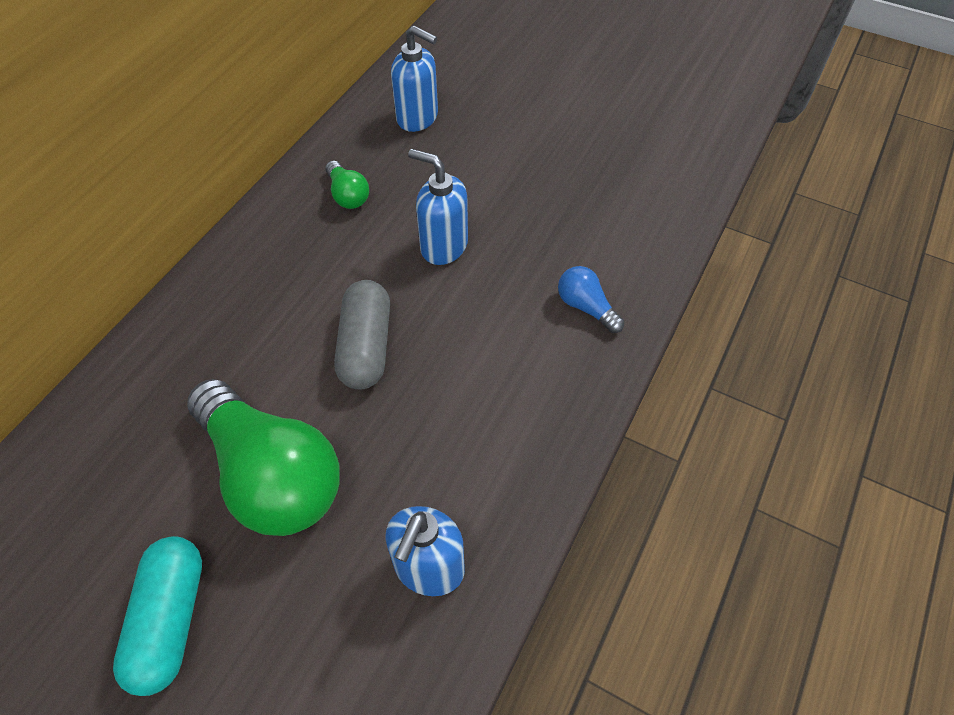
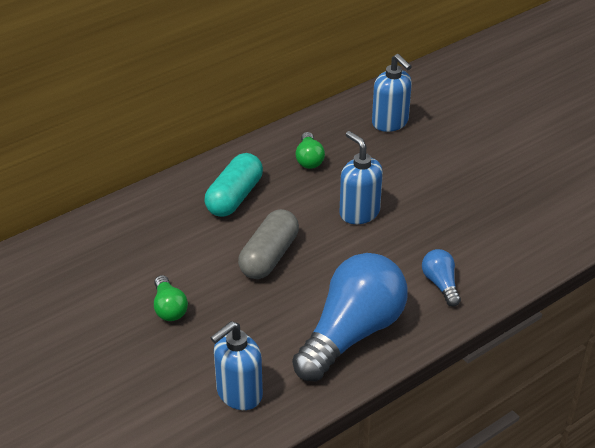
camera: 25 degrees right, 15 degrees down
turquoise capsule [113,536,202,696] -> turquoise capsule moved to [204,153,263,217]
green light bulb [187,379,340,536] -> green light bulb [154,275,188,321], size x0.44
none -> blue light bulb [292,253,408,381]

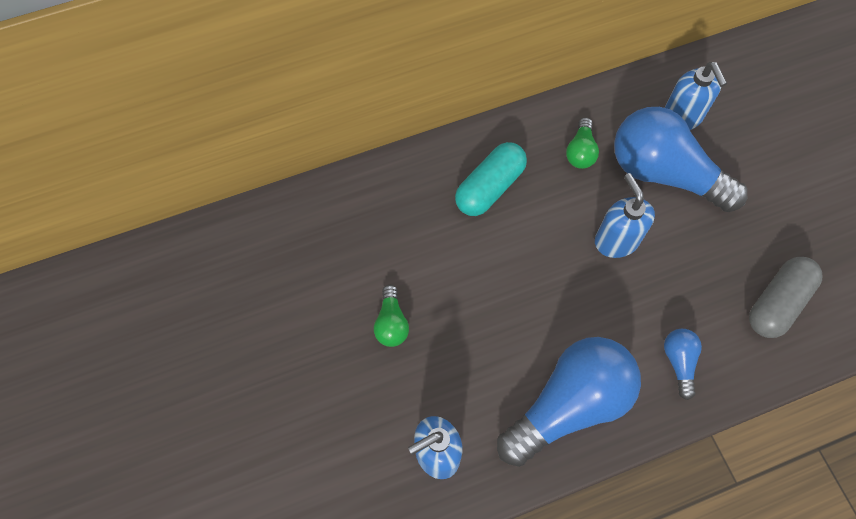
camera: 15 degrees right, 25 degrees up
grey capsule [238,209,299,279] -> grey capsule moved to [749,257,822,338]
none -> blue light bulb [614,107,747,212]

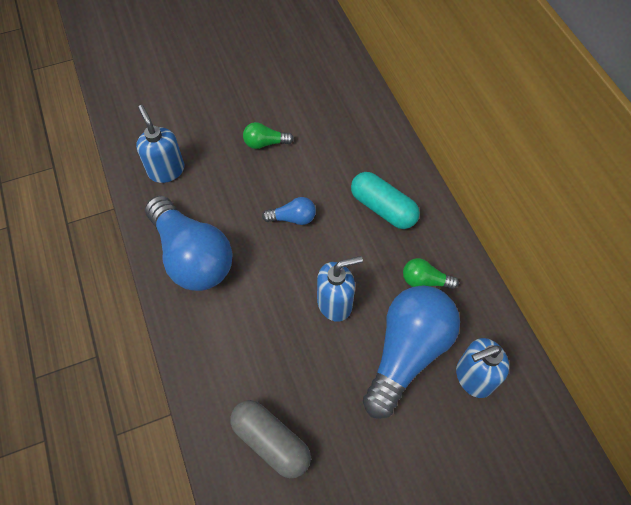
camera: 90 degrees right, 5 degrees down
blue light bulb [664,329,702,400] -> blue light bulb moved to [262,197,316,225]

